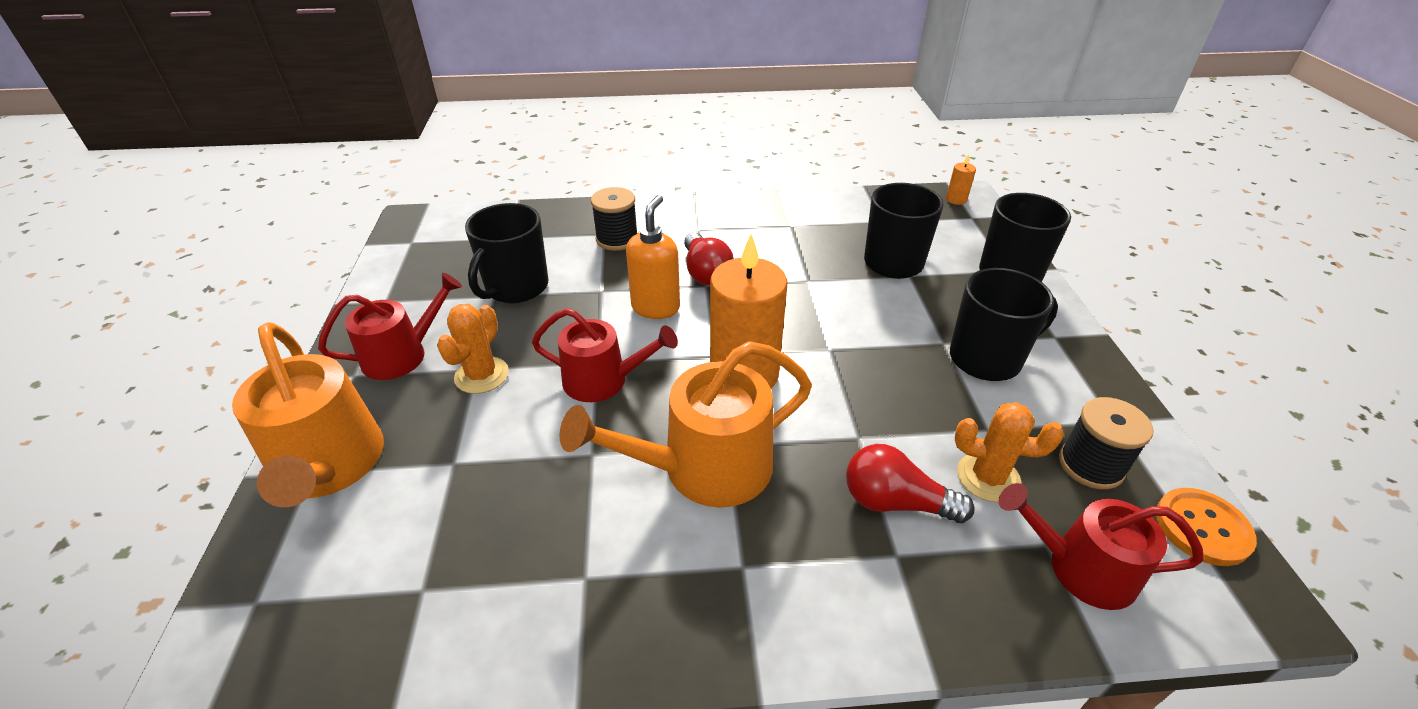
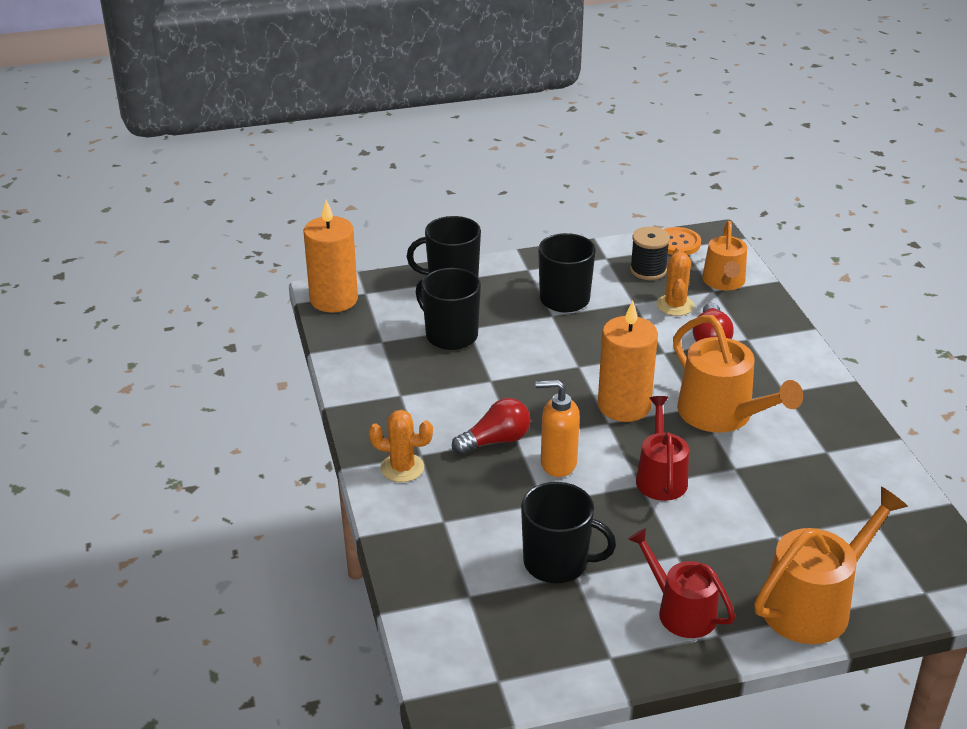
camera: 100 degrees left, 5 degrees down
orange cactus [437,304,509,394] -> orange cactus moved to [369,410,433,482]
black spool [591,187,638,251] -> none
orange candle [946,154,976,205] -> orange candle [304,200,358,313], size x2.43
red watering can [999,483,1204,610] -> orange watering can [702,221,747,290]

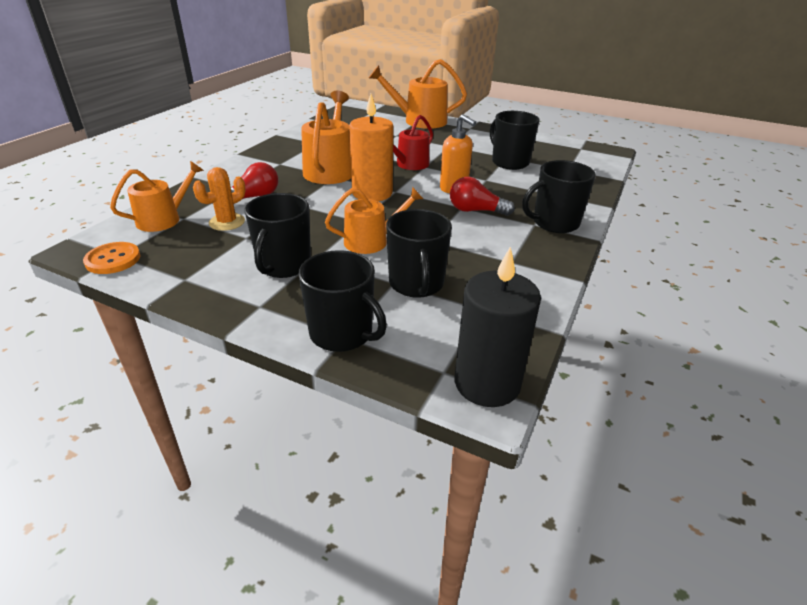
camera: 140 degrees left, 0 degrees up
orange candle [304,200,358,313] -> black candle [455,246,541,407]
orange cactus [369,410,433,482] -> black mug [522,160,596,233]
red watering can [628,528,735,638] -> none
black spool [630,227,670,280] -> none
none -> orange watering can [325,187,423,254]

